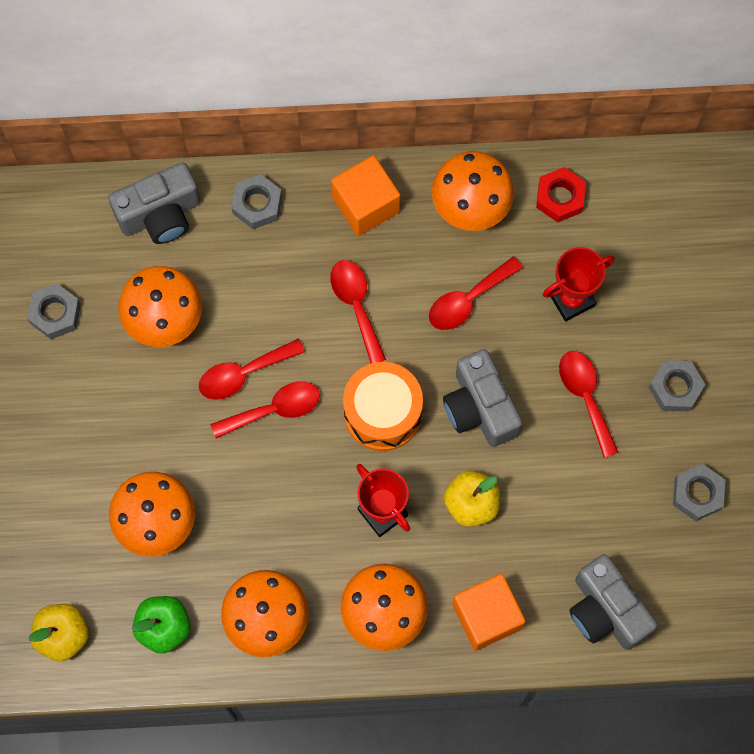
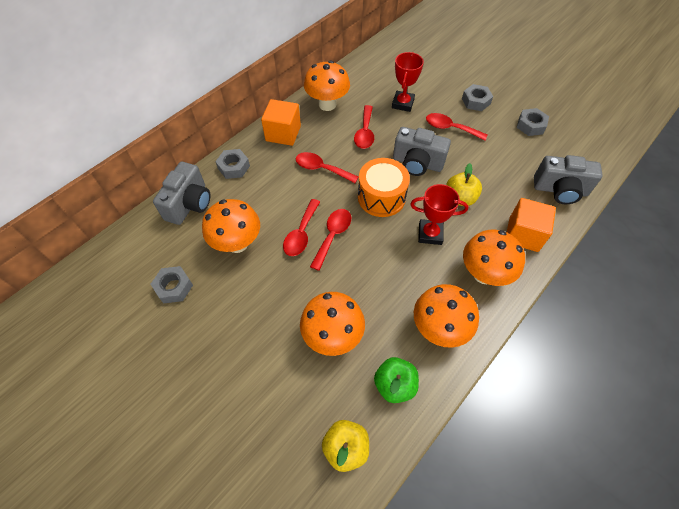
camera: 45 degrees left, 15 degrees down
red nut [536,167,586,223] -> none

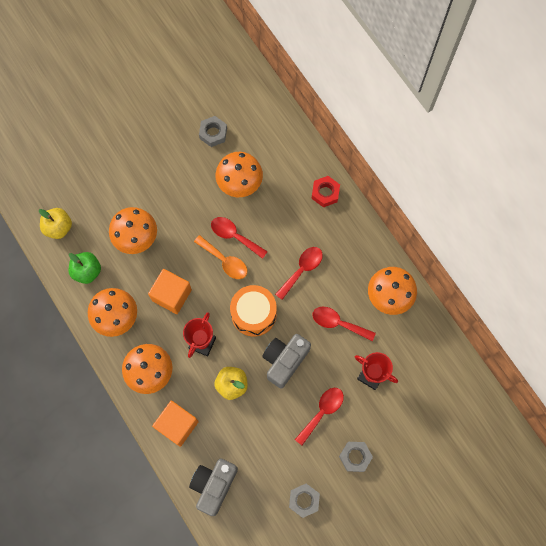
camera: 105 degrees right, 15 degrees up
grey camera [153,162,210,225] -> none
grey nut [215,149,250,179] -> red nut [311,176,340,207]
orange cube [261,99,301,146] -> orange cube moved to [148,269,192,314]
red spoon [310,209,351,271] -> orange spoon [194,235,247,279]

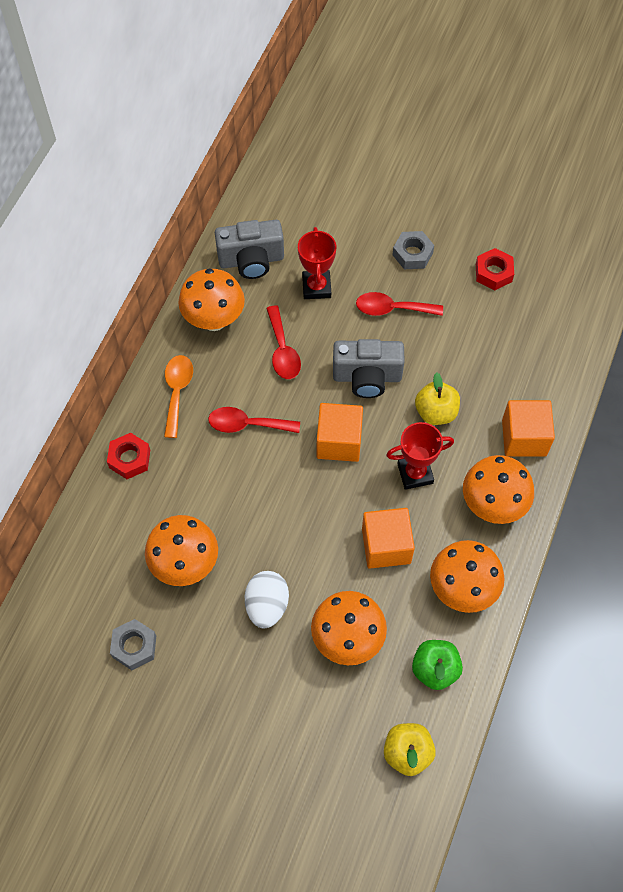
camera: 125 degrees left, 10 degrees down
grey camera [189,458,238,516] -> grey camera moved to [215,220,284,279]
orange spoon [194,235,247,279] -> orange spoon moved to [164,355,193,438]
red spoon [211,217,268,259] -> none
orange drum [230,285,277,337] -> orange cube [316,403,363,462]
grey nut [289,484,320,518] -> red nut [476,248,514,290]
none -> white egg [245,571,289,629]

